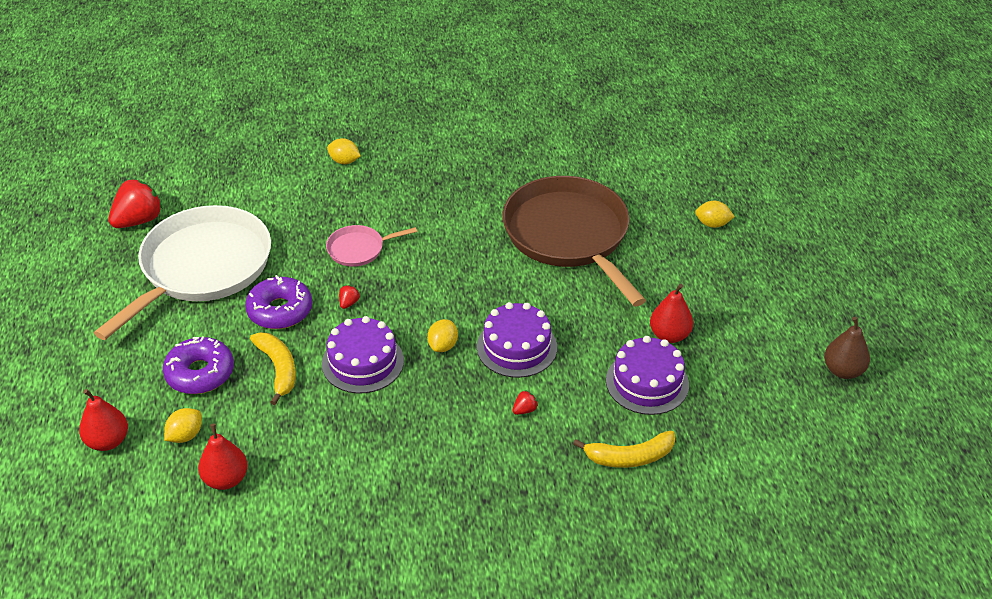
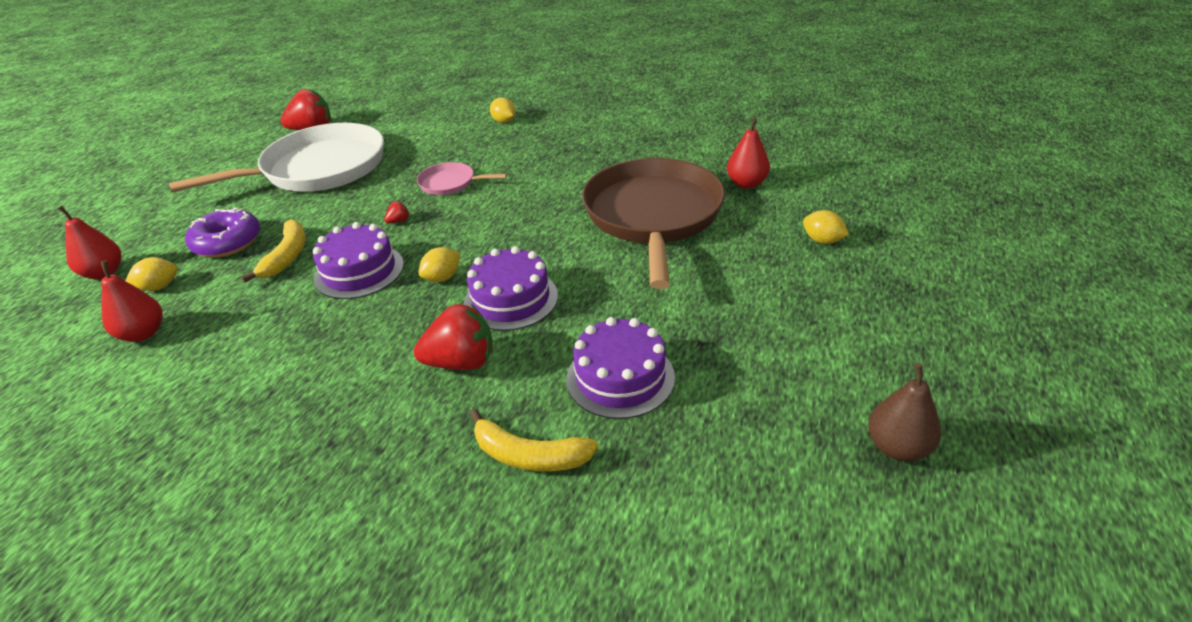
camera: 30 degrees right, 5 degrees down
purple donut [245,275,312,329] -> none
red strawberry [512,390,538,415] -> red strawberry [414,304,493,370], size x2.36
red pear [650,284,693,343] -> red pear moved to [727,118,770,189]

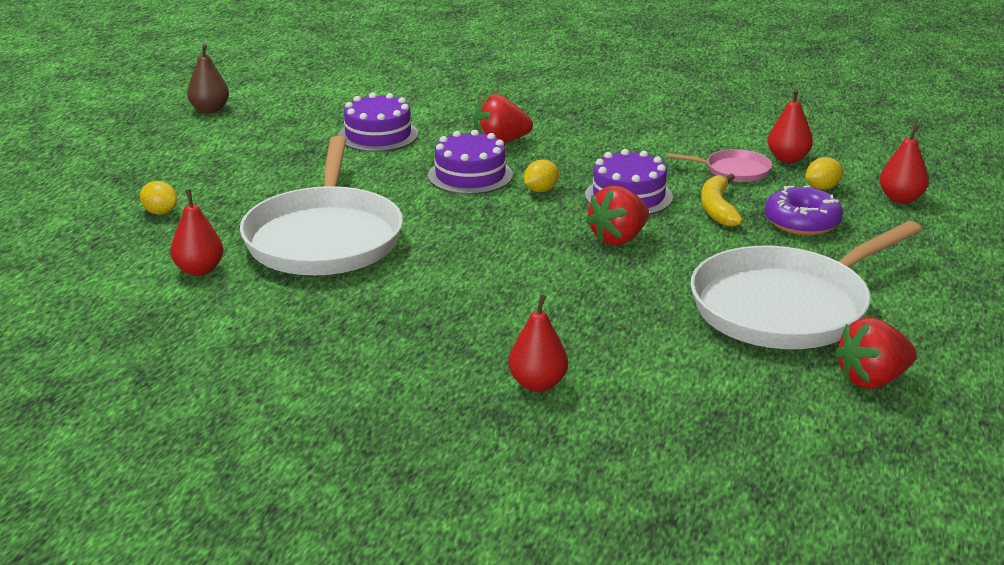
camera: 175 degrees right, 10 degrees down
red strawberry [384,201,410,223] -> red strawberry [586,186,649,246], size x2.36
pink pan [417,162,507,195] -> pink pan moved to [667,149,772,182]
yellow banana [470,409,598,471] -> none
yellow lemon [490,97,516,123] -> red pear [508,294,568,392]
brown pan [582,158,725,289] -> white pan [240,136,403,275]

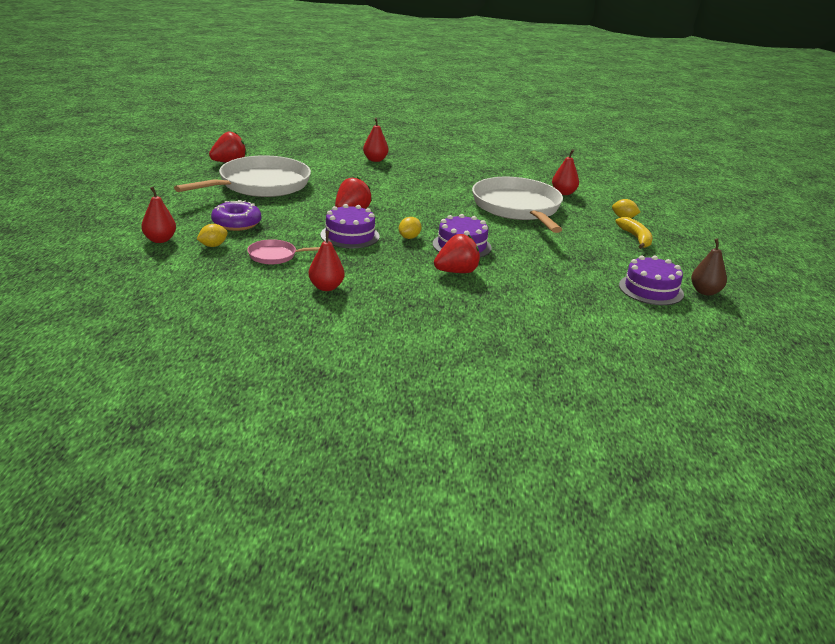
camera: 165 degrees right, 0 degrees up
purple cake [338,93,418,152] -> purple cake moved to [619,256,684,305]
yellow banana [701,174,743,227] -> yellow banana moved to [615,217,653,249]
red pear [768,89,813,163] -> red pear moved to [308,231,345,291]

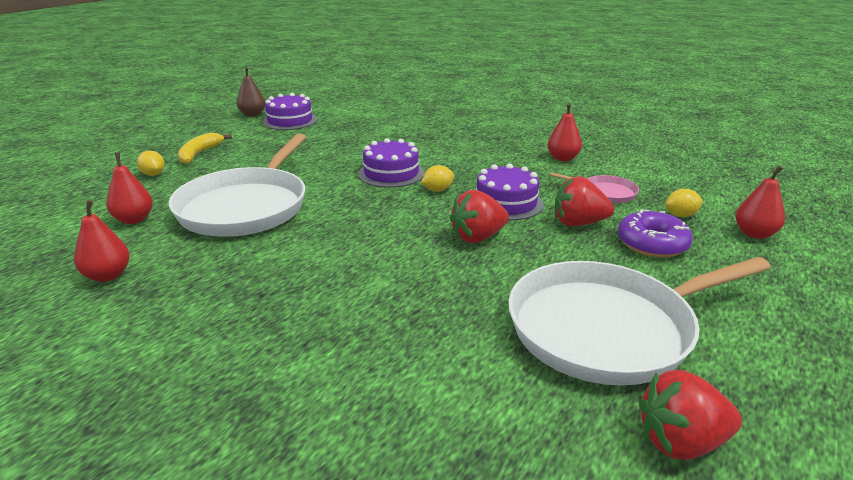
camera: 150 degrees left, 0 degrees up
red pear [363,118,388,162] -> red pear moved to [74,200,130,282]
red strawberry [434,234,481,273] -> red strawberry moved to [555,176,614,226]

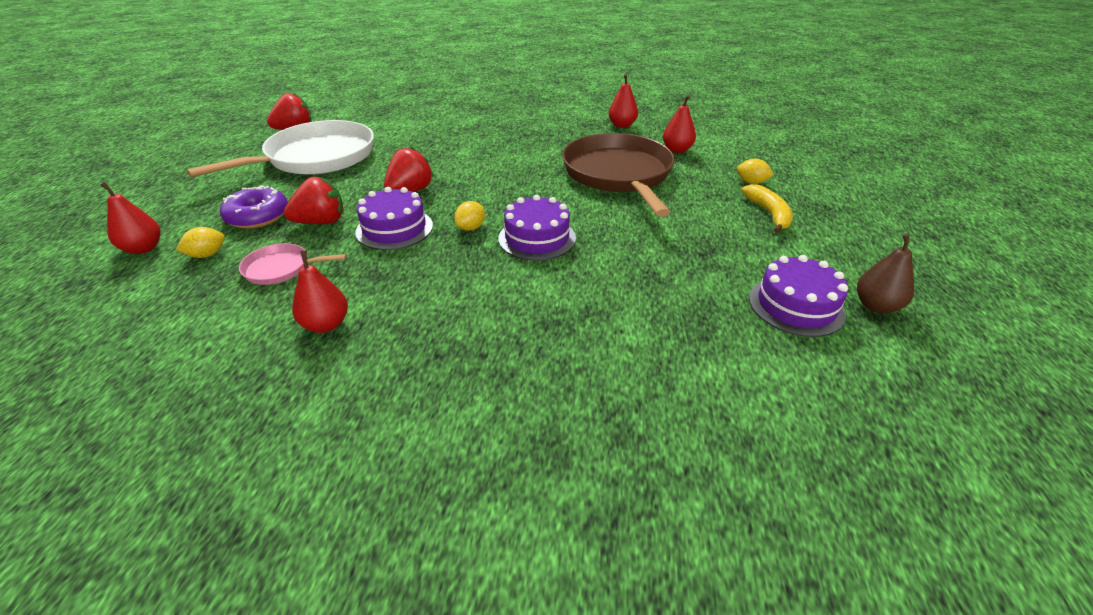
camera: 155 degrees right, 10 degrees up
white pan [169,133,306,237] -> brown pan [562,133,675,217]

